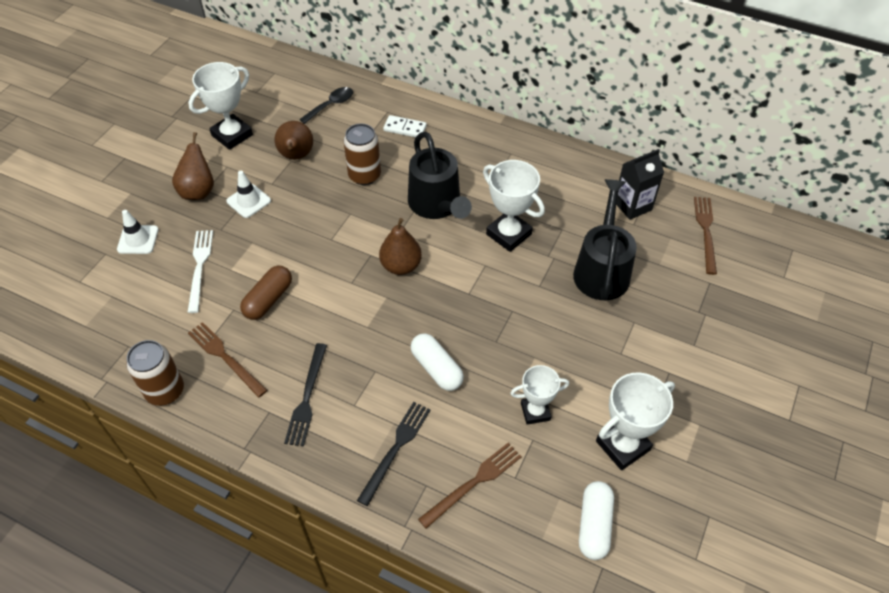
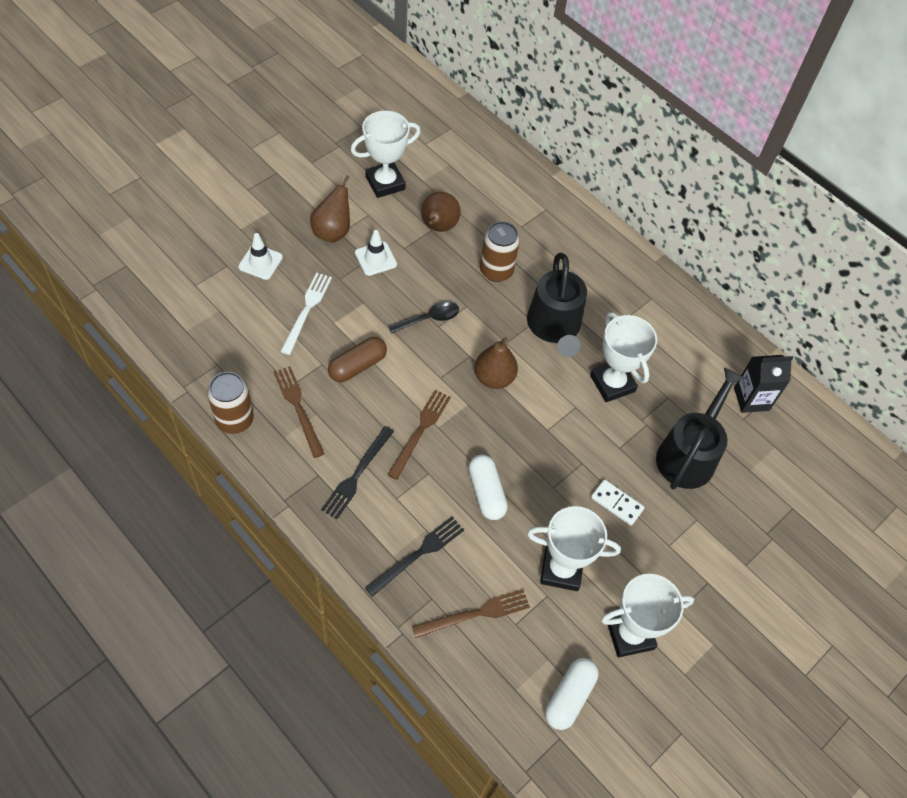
camera: 15 degrees right, 5 degrees up
black spoon [299,87,353,124] -> black spoon moved to [388,301,459,334]
white domino [383,115,427,137] -> white domino moved to [591,479,645,526]
white trophy [510,365,569,425] -> white trophy [527,506,621,591], size x1.54
brown fork [694,197,717,275] -> brown fork moved to [387,390,451,480]

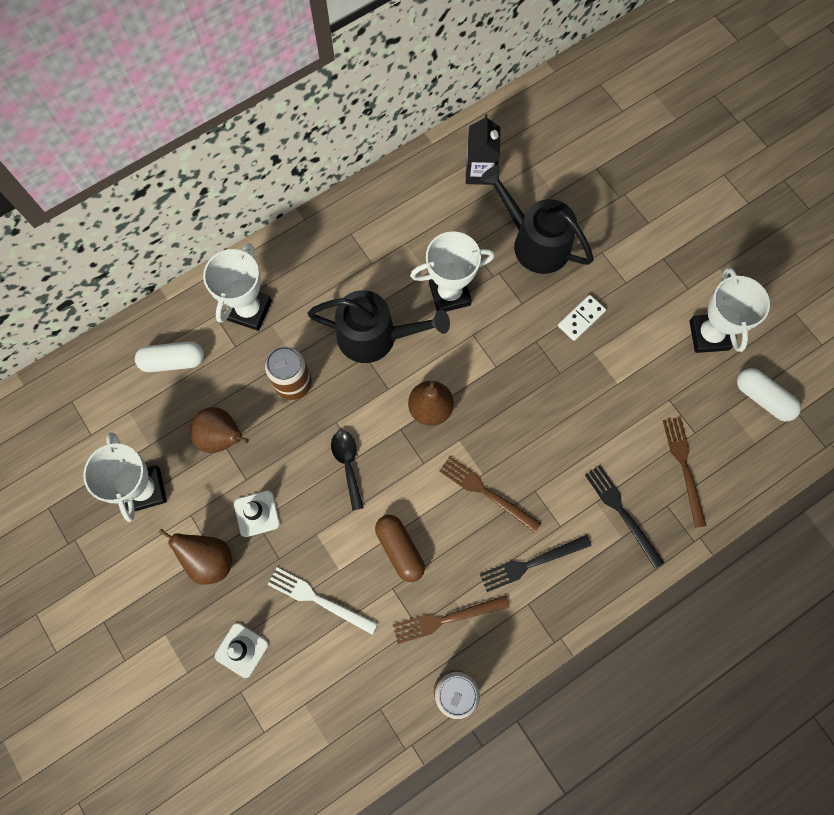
camera: 75 degrees left, 15 degrees up
black fork [321,426,394,519] -> black fork turned 120 degrees clockwise [480,535,591,592]
white capsule [468,455,508,520] -> white capsule moved to [135,341,204,372]
white trophy [527,506,621,591] -> white trophy moved to [203,243,272,331]

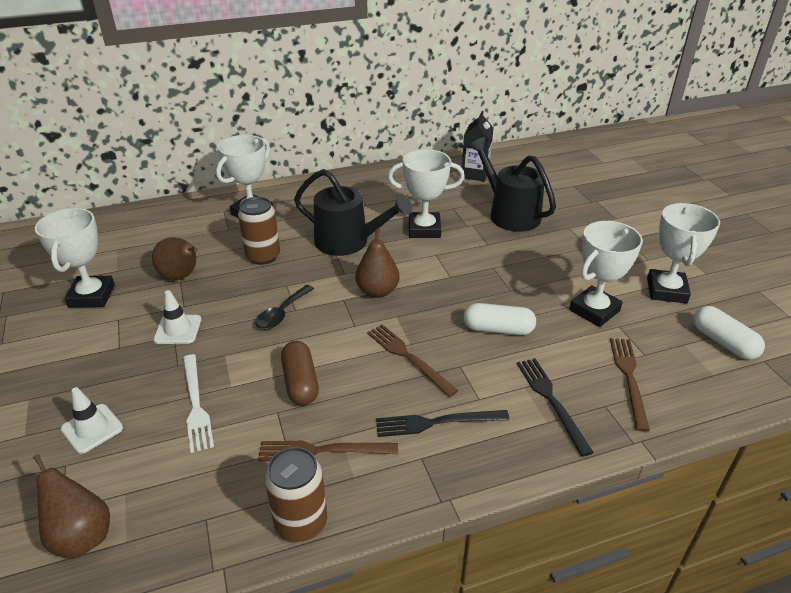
camera: 15 degrees right, 35 degrees down
white capsule [135,341,204,372] -> white capsule moved to [464,303,536,335]
brown pear [159,528,232,585] -> brown pear moved to [33,454,110,559]
white fork [267,568,378,634] -> white fork turned 150 degrees counterclockwise [183,354,214,453]
black spoon [331,431,364,511] -> black spoon turned 150 degrees counterclockwise [255,285,314,329]
white domino [558,295,606,341] -> none
none -> white trophy [569,221,643,327]

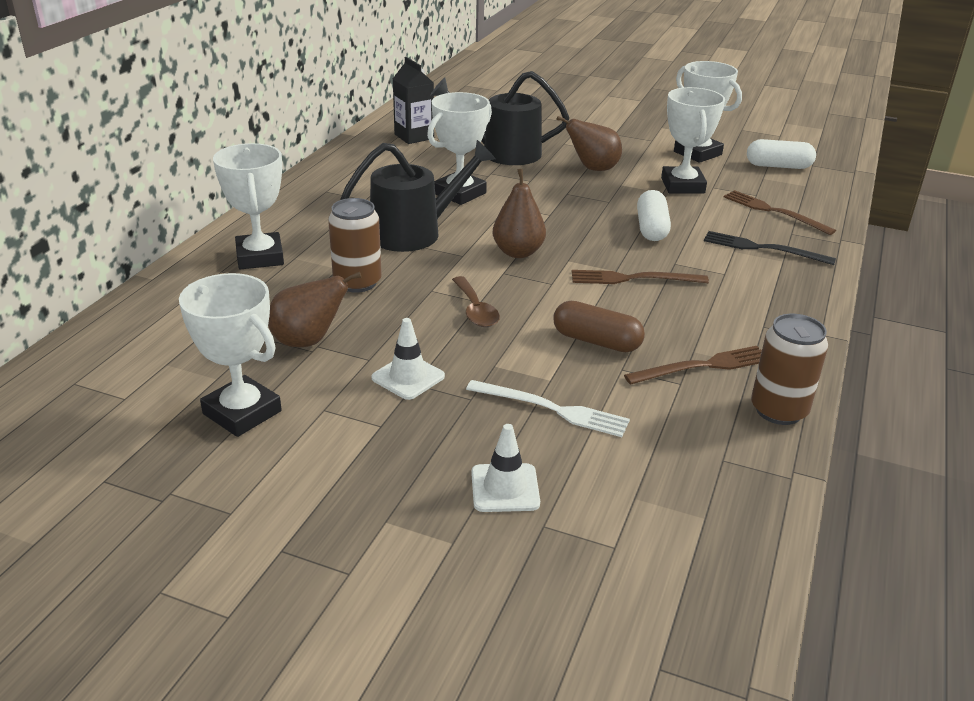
camera: 50 degrees left, 5 degrees down
brown pear [33,454,110,559] -> brown pear moved to [557,116,622,171]
black spoon [255,285,314,329] -> brown spoon [452,276,500,327]
brown fork [258,441,398,461] -> brown fork turned 150 degrees counterclockwise [624,346,762,385]
black fork [376,410,510,437] -> none
white capsule [464,303,536,335] -> white capsule turned 45 degrees counterclockwise [637,190,671,241]

